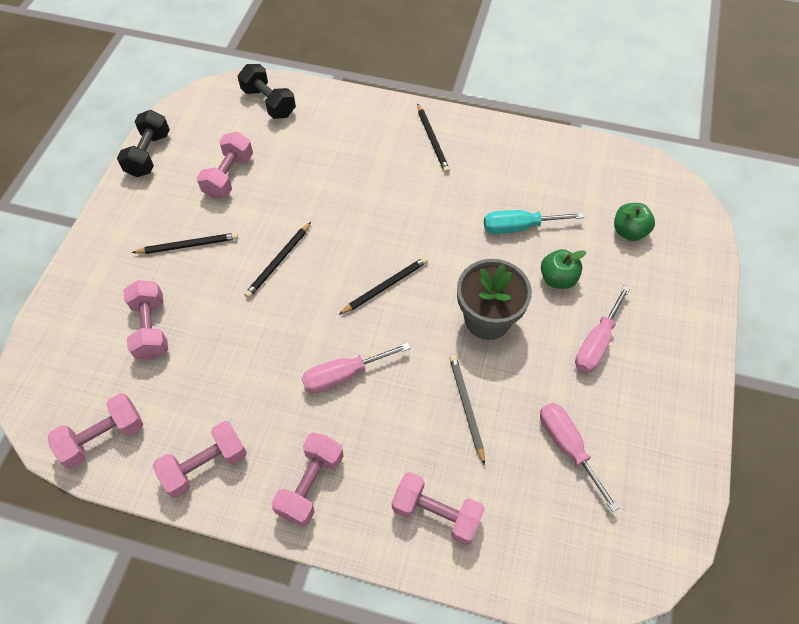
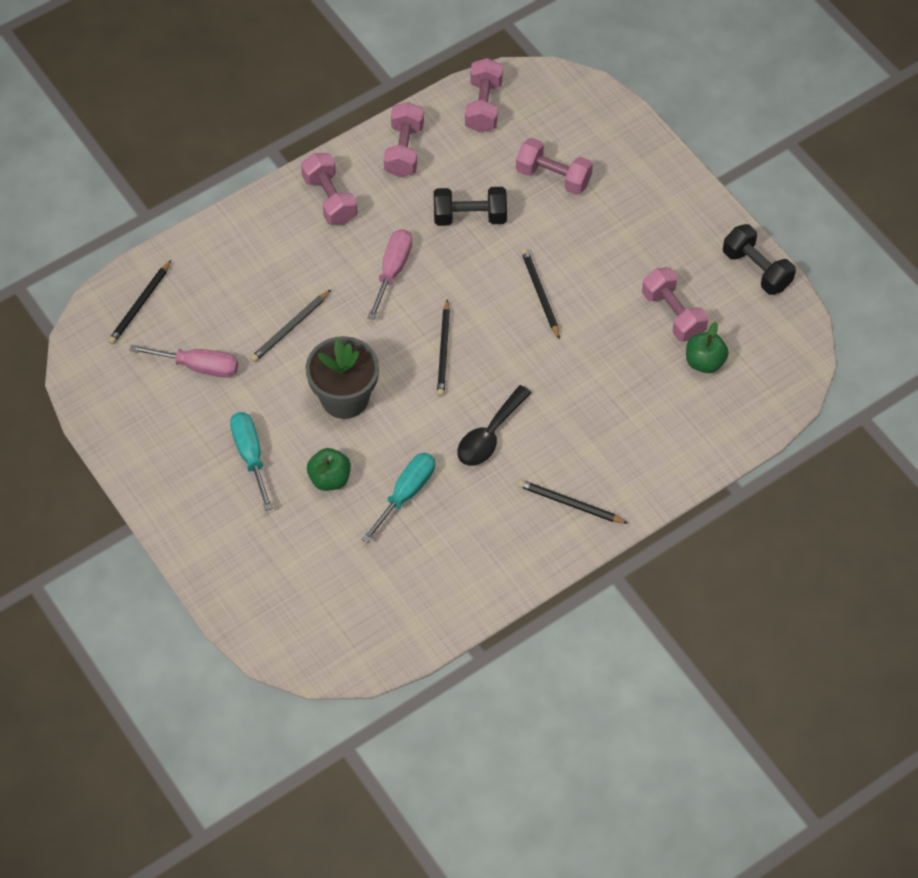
camera: 130 degrees right, 0 degrees up
black pencil [132,233,238,254] -> black pencil moved to [108,260,171,345]
black dumbbell [238,64,296,119] -> black dumbbell moved to [434,187,507,226]
pink dumbbell [392,472,485,545] -> none
grey pencil [449,355,485,465] -> grey pencil turned 105 degrees clockwise [250,290,331,362]
pink screwdriver [575,285,631,373] -> turquoise screwdriver [230,412,273,511]
green apple [614,203,655,241] -> green apple moved to [686,322,729,373]
none -> black spoon [457,385,532,466]

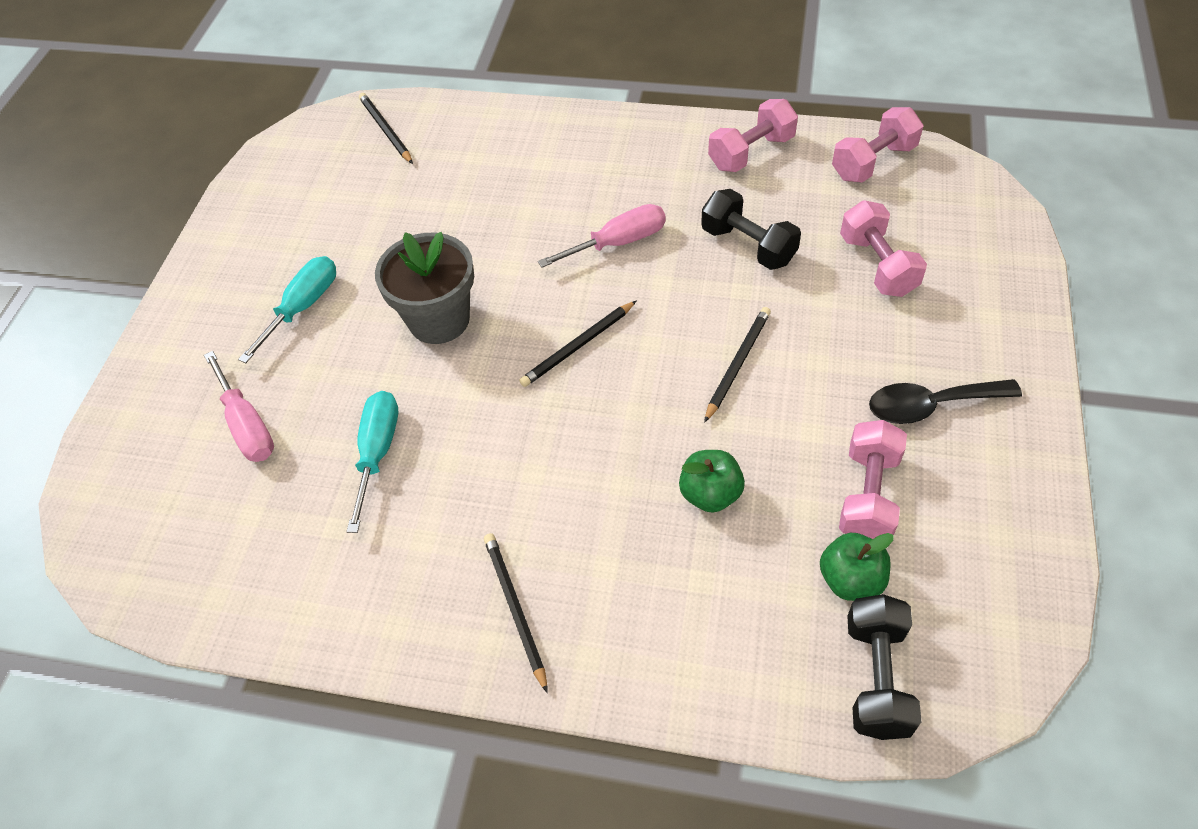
camera: 50 degrees right, 5 degrees down
black pencil [108,260,171,345] -> black pencil turned 75 degrees clockwise [359,93,413,164]
pink screwdriver [129,345,238,378] -> pink screwdriver moved to [204,351,274,462]
grey pencil [250,290,331,362] -> none
pink dumbbell [301,153,358,225] -> none
green apple [307,448,351,491] -> green apple moved to [679,450,745,513]
turquoise screwdriver [362,453,435,543] -> turquoise screwdriver turned 75 degrees counterclockwise [347,391,398,533]
black spoon [457,385,532,466] -> black spoon moved to [869,379,1022,424]
black dumbbell [723,224,796,295] -> black dumbbell moved to [847,594,921,740]

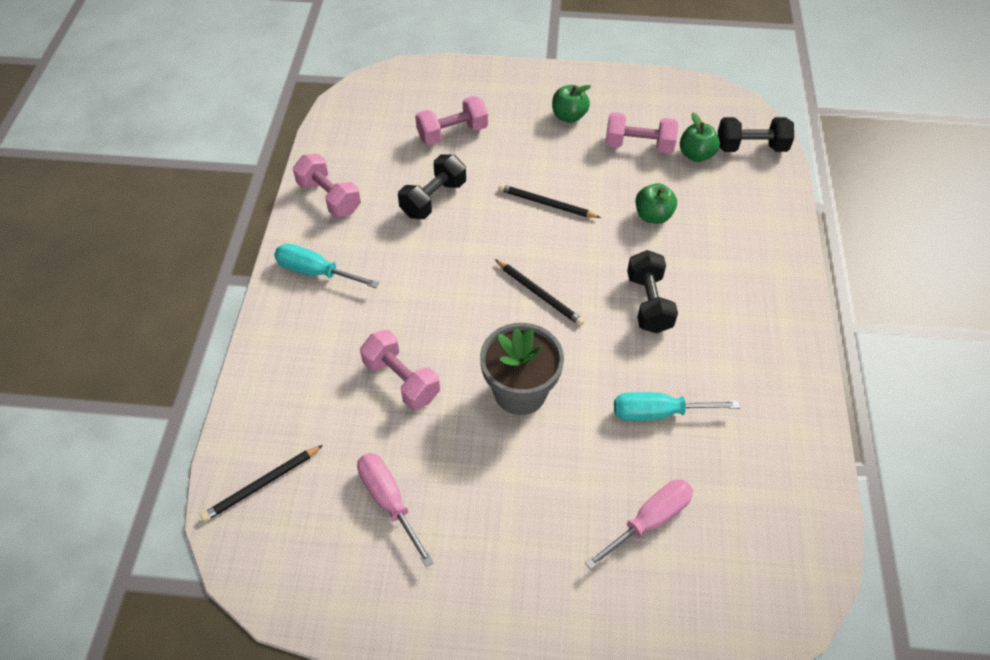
camera: 100 degrees left, 0 degrees up
turquoise screwdriver [238,256,336,363] -> turquoise screwdriver moved to [274,244,379,288]
black pencil [484,533,548,693] -> none
pink screwdriver [538,204,666,268] -> pink screwdriver moved to [357,453,434,567]
pink dumbbell [832,107,923,183] -> pink dumbbell moved to [360,330,440,410]
black spoon [869,379,1022,424] -> green apple [552,85,591,123]
none -> black dumbbell [627,250,678,333]

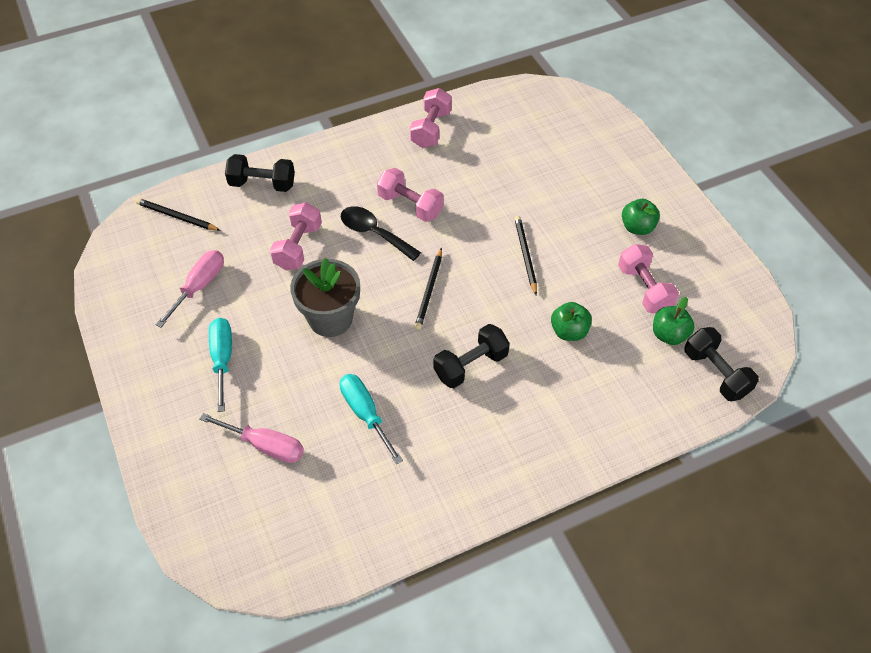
camera: 60 degrees right, 0 degrees up
turquoise screwdriver [274,244,379,288] -> turquoise screwdriver moved to [209,318,232,412]
black dumbbell [398,154,466,219] -> black dumbbell moved to [225,154,295,192]
pink dumbbell [415,96,488,145] -> pink dumbbell moved to [377,168,444,222]
none -> black spoon [341,206,421,261]

